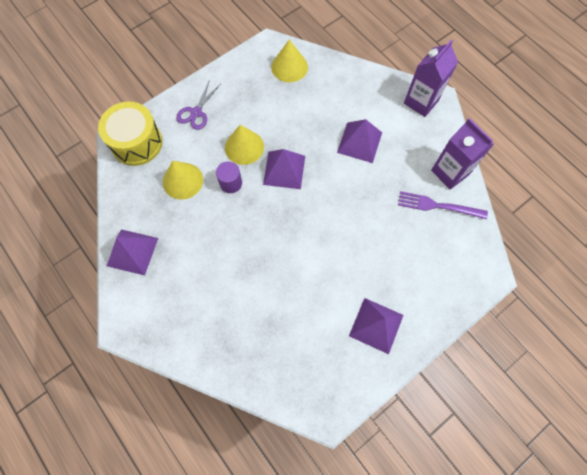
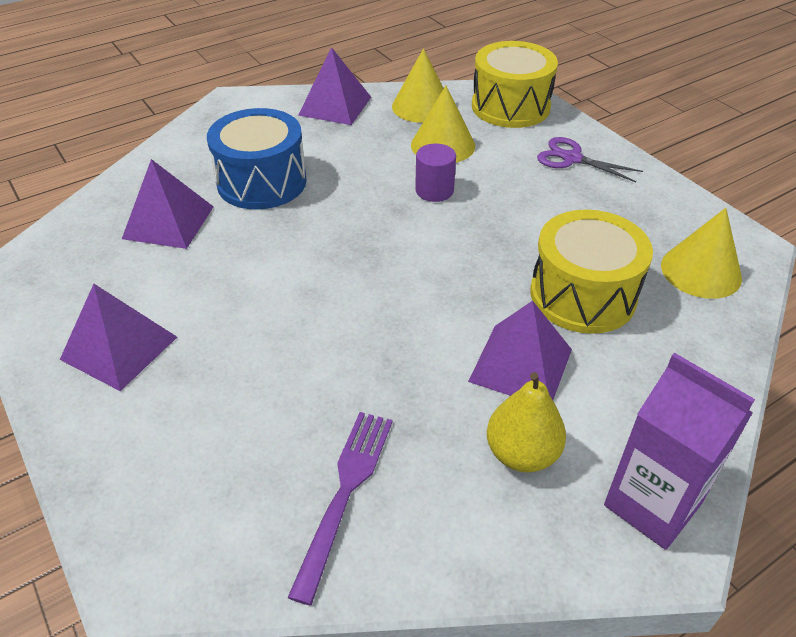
camera: 95 degrees right, 25 degrees down
yellow cone [225,125,264,165] -> yellow cone moved to [392,48,444,123]
purple pyramid [263,149,305,189] -> purple pyramid moved to [122,159,214,249]
purple carton [431,118,494,189] -> none
none -> blue drum [207,108,307,210]
none -> yellow pear [487,372,566,472]
none -> yellow drum [530,209,653,334]

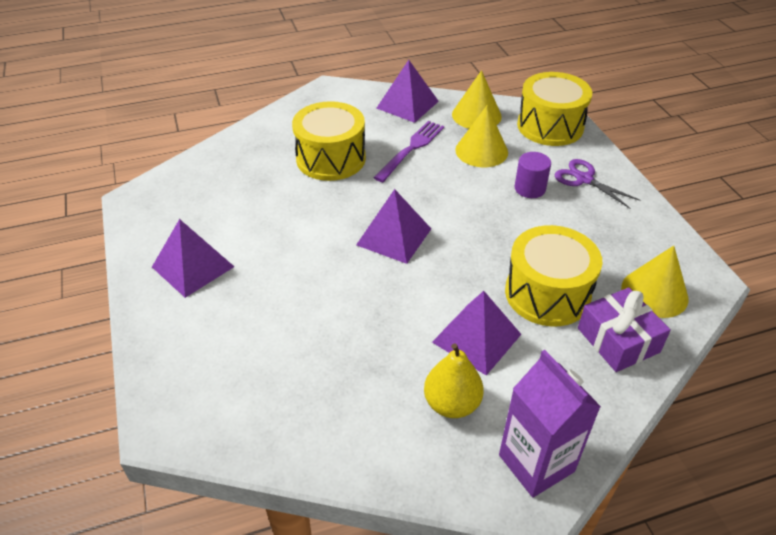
camera: 15 degrees right, 0 degrees up
purple pyramid [122,159,214,249] -> purple pyramid moved to [356,189,431,264]
blue drum [207,108,307,210] -> yellow drum [292,101,366,181]
purple fork [287,412,393,605] -> purple fork moved to [373,121,444,182]
purple cylinder [415,143,456,202] -> purple cylinder moved to [515,152,551,198]
none -> purple gift [578,288,671,372]

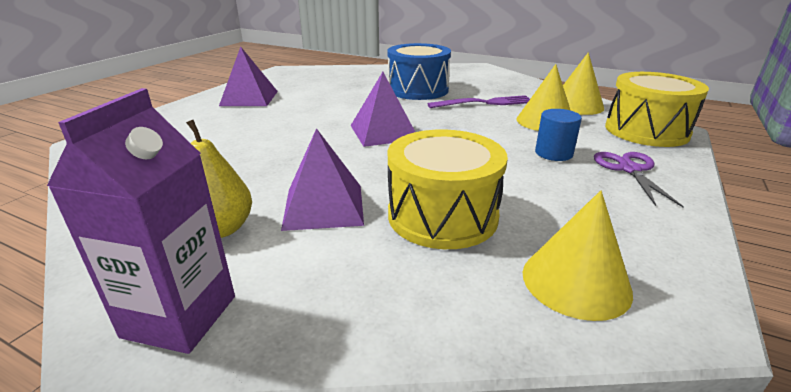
camera: 45 degrees right, 15 degrees down
yellow drum [292,101,366,181] -> blue drum [387,43,451,100]
purple pyramid [377,60,439,123] -> none
purple cylinder [515,152,551,198] -> blue cylinder [535,109,582,161]
purple gift [578,288,671,372] -> none

